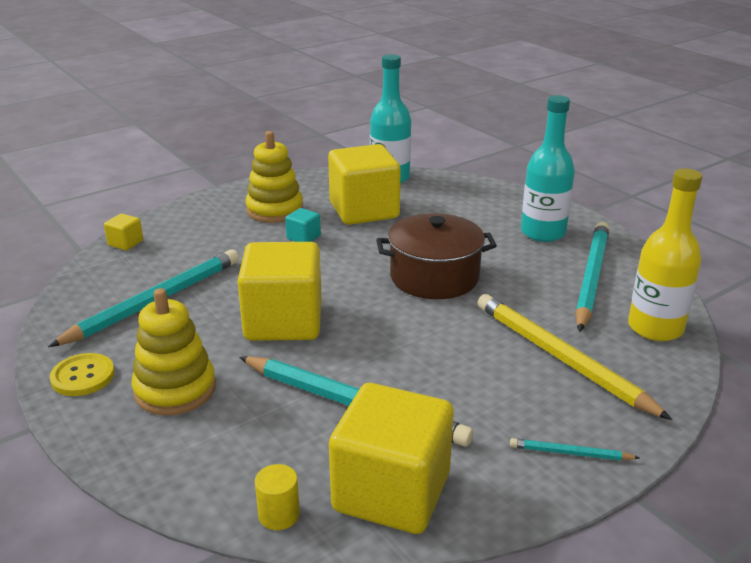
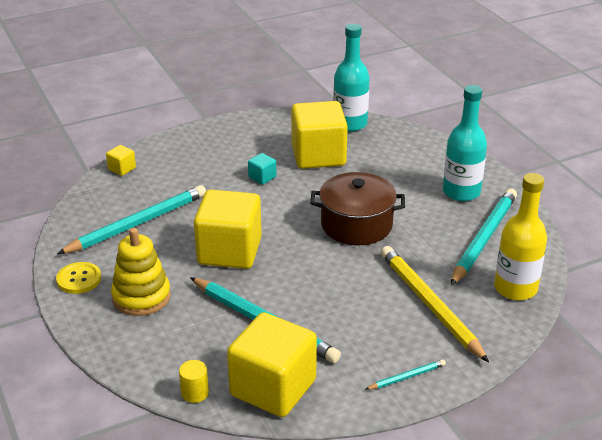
camera: 10 degrees right, 5 degrees up
yellow stacking toy [245,131,303,223] -> none
turquoise pencil [510,438,639,460] -> turquoise pencil turned 135 degrees clockwise [365,359,446,390]

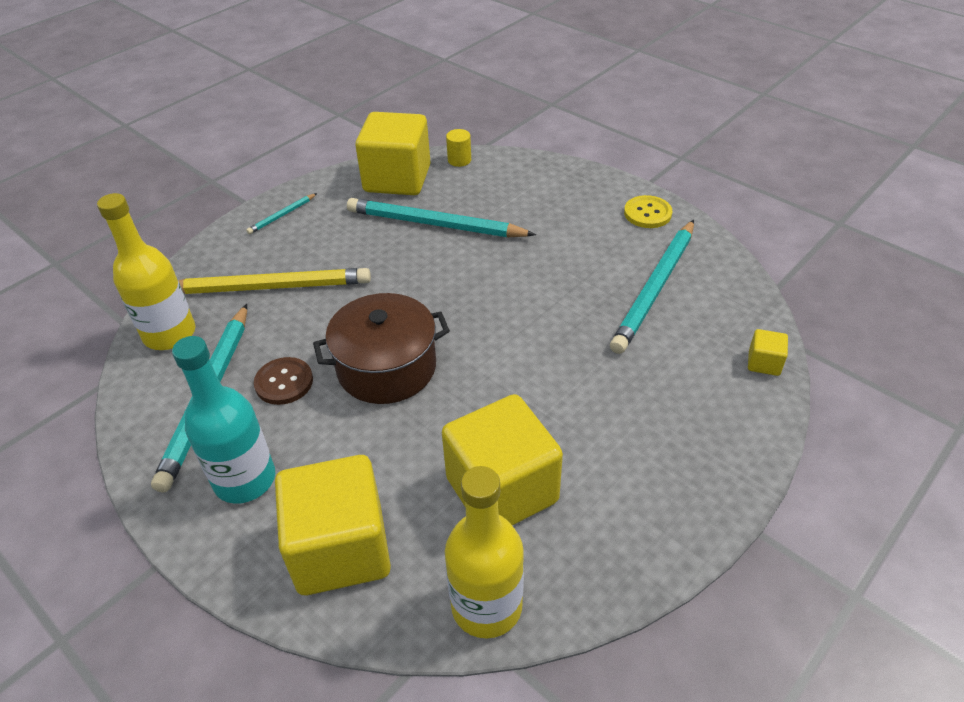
camera: 160 degrees right, 10 degrees up
yellow stacking toy [111,228,171,316] -> none
yellow cube [194,190,262,269] -> yellow cube moved to [275,455,391,595]
turquoise cube [248,153,276,185] -> none
turquoise bottle [333,24,369,132] -> yellow bottle [445,466,524,638]
yellow pencil [381,246,489,363] -> yellow pencil turned 45 degrees counterclockwise [178,268,371,294]
none -> brown button [254,357,313,405]

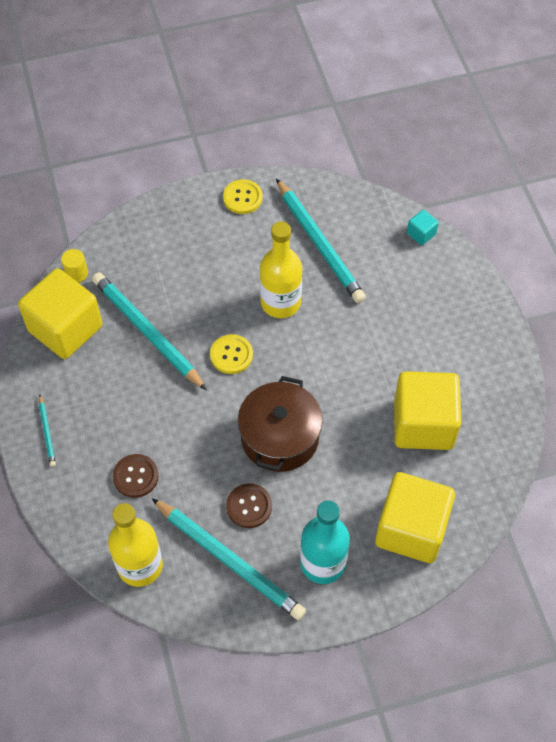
camera: 60 degrees left, 15 degrees up
yellow pencil [178,268,371,294] -> brown button [113,454,159,498]
turquoise pencil [347,198,536,237] -> turquoise pencil turned 90 degrees clockwise [92,272,207,391]
yellow bottle [445,466,524,638] -> yellow bottle moved to [260,221,302,318]
yellow cube [748,329,788,376] -> turquoise cube [407,210,439,245]
none -> yellow button [210,334,253,374]

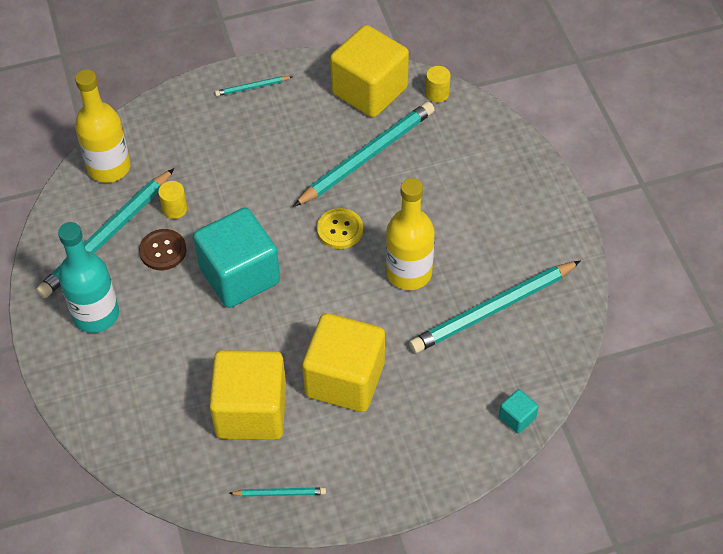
camera: 90 degrees right, 5 degrees down
brown button [113,454,159,498] -> none
yellow button [223,179,263,214] -> none
brown pot [238,376,323,472] -> turquoise cube [193,208,280,308]
yellow cube [375,472,455,563] -> yellow cube moved to [302,313,385,412]
none -> yellow cylinder [158,181,187,219]
none -> turquoise pencil [229,487,326,497]

